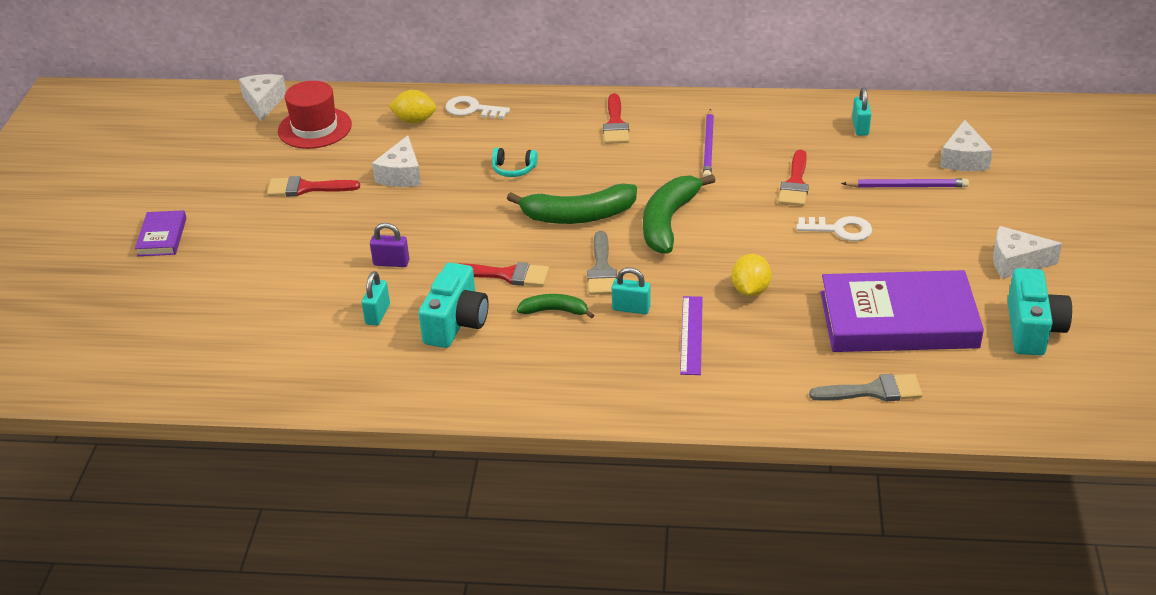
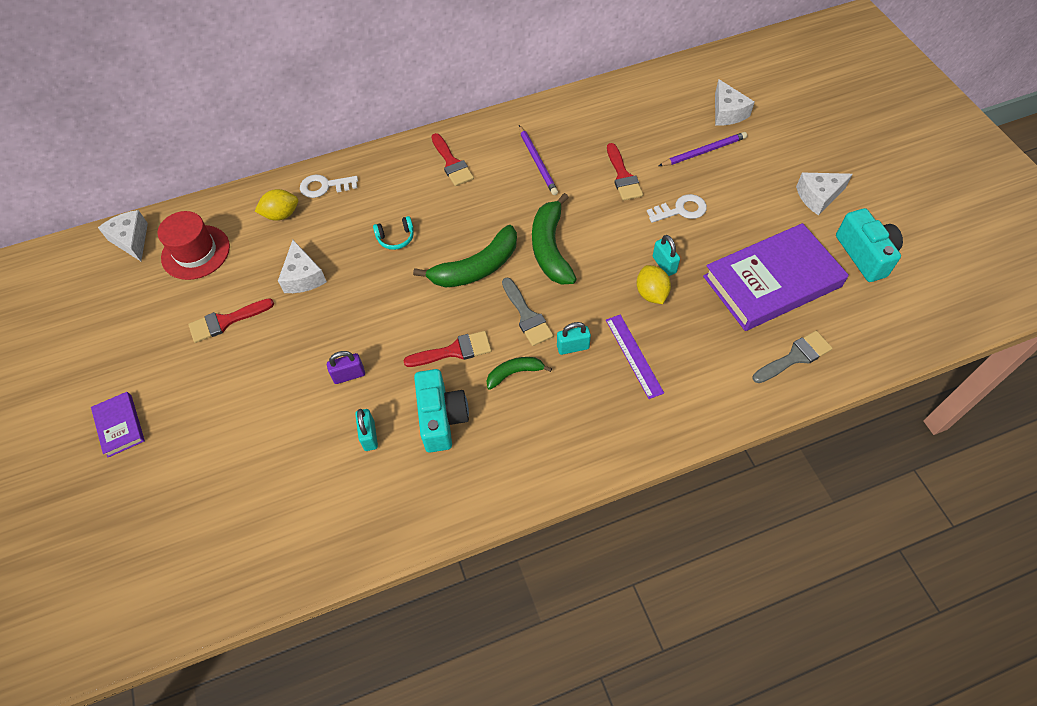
camera: 25 degrees left, 20 degrees up
turquoise padlock [852,87,871,136] -> turquoise padlock moved to [653,235,680,276]

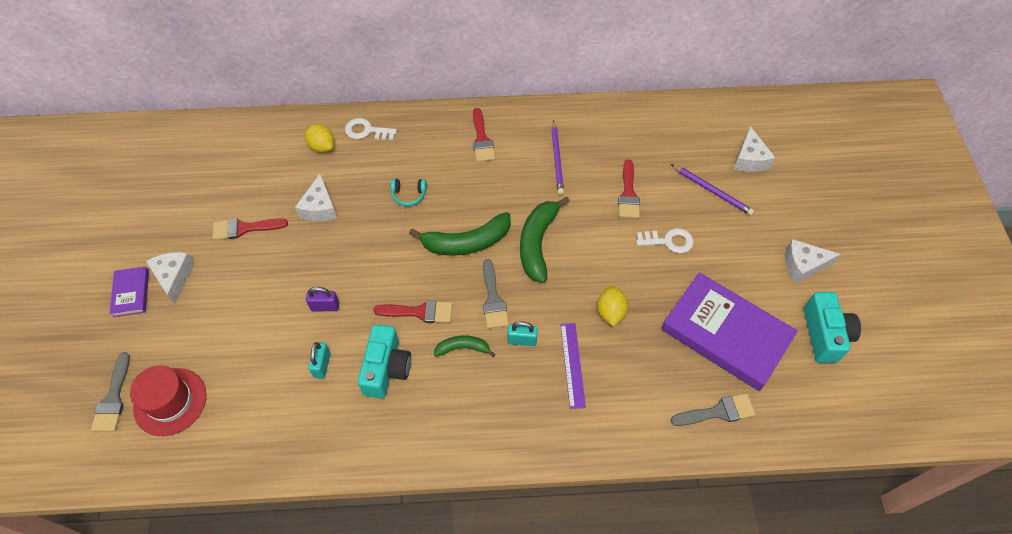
camera: 15 degrees right, 0 degrees up
white cheese [98,210,148,261] -> white cheese moved to [146,252,194,304]
red hat [158,211,230,280] -> red hat moved to [130,366,207,436]
yellow lemon [255,189,298,221] -> yellow lemon turned 45 degrees clockwise [305,124,334,153]
turquoise padlock [653,235,680,276] -> none
purple pencil [659,132,747,166] -> purple pencil turned 45 degrees clockwise [671,164,754,215]
purple book [703,223,849,331] -> purple book turned 45 degrees clockwise [661,272,798,391]
none -> grey brush [91,352,130,431]

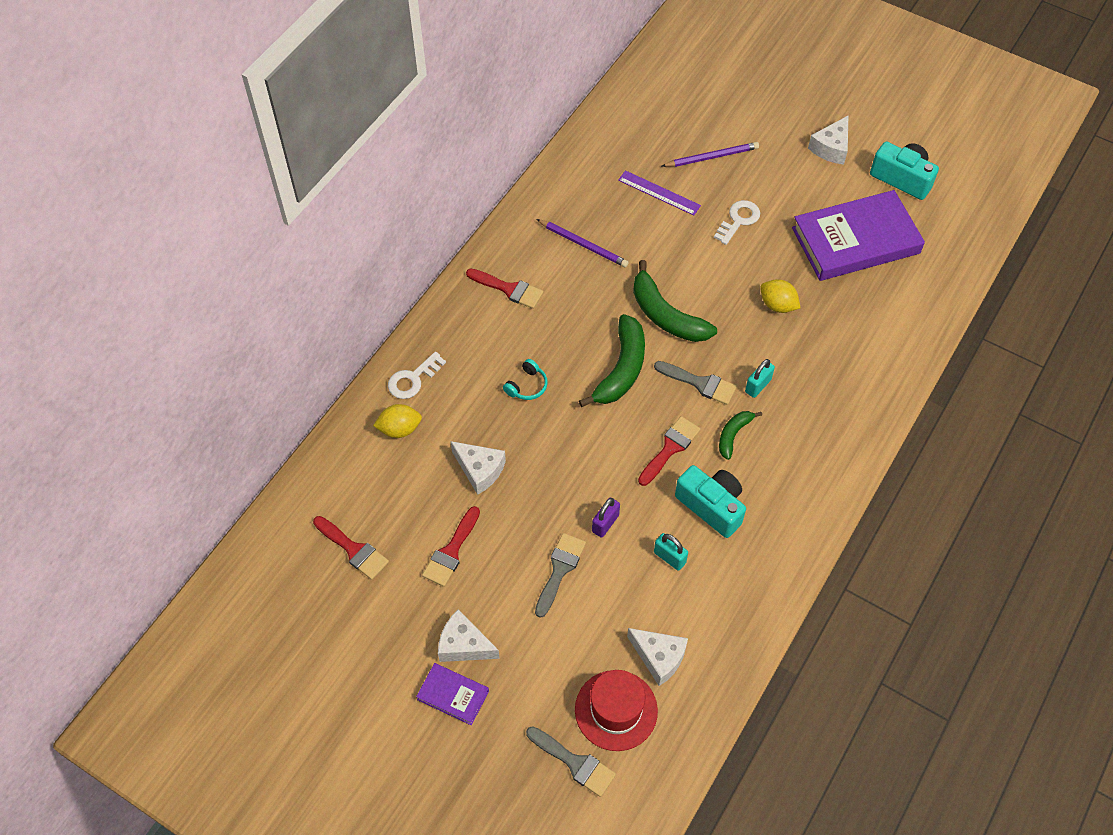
camera: 55 degrees left, 0 degrees up
purple ruler [560,323,586,409] -> purple ruler moved to [618,170,701,215]
red brush [618,160,640,219] -> red brush moved to [313,516,389,580]
grey brush [670,393,756,426] -> grey brush moved to [535,533,586,618]
white cheese [733,126,776,172] -> white cheese moved to [627,628,688,686]

